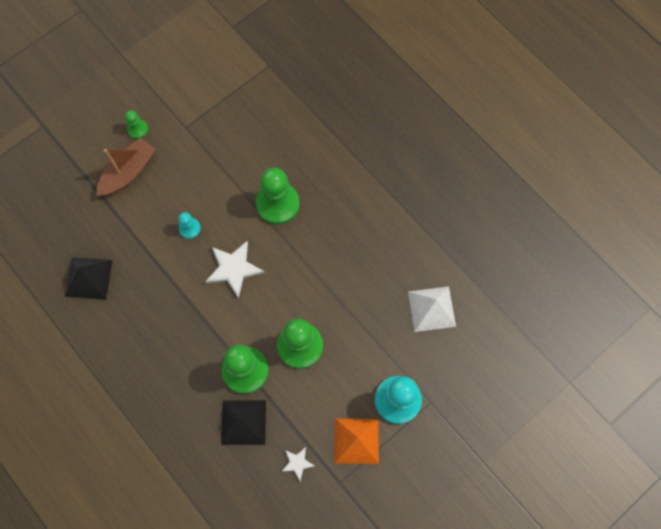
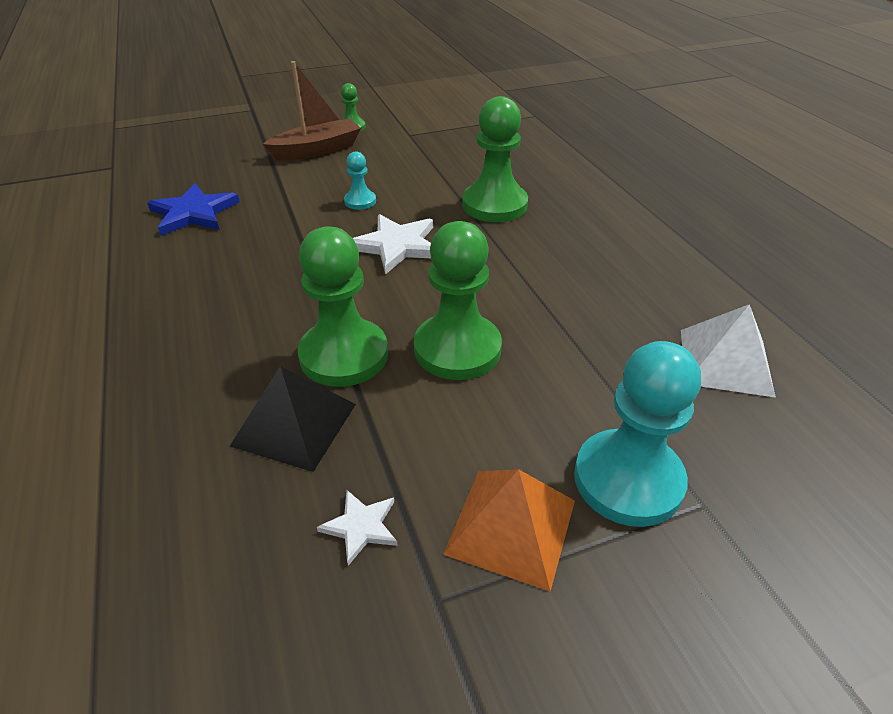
camera: 20 degrees right, 30 degrees down
black pyramid [65,257,113,300] -> blue star [147,183,240,236]

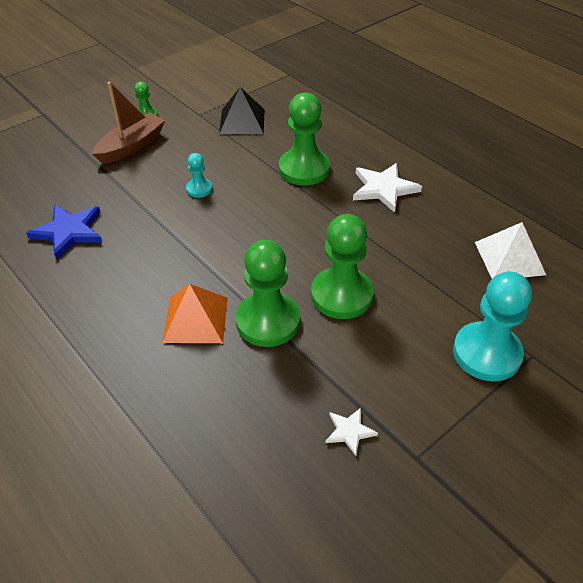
camera: 20 degrees left, 5 degrees up
black pyramid [230,366,356,472] -> black pyramid moved to [219,87,265,134]
white star [353,214,433,274] -> white star moved to [353,163,422,213]
orange pyramid [443,469,575,592] -> orange pyramid moved to [162,284,228,343]

